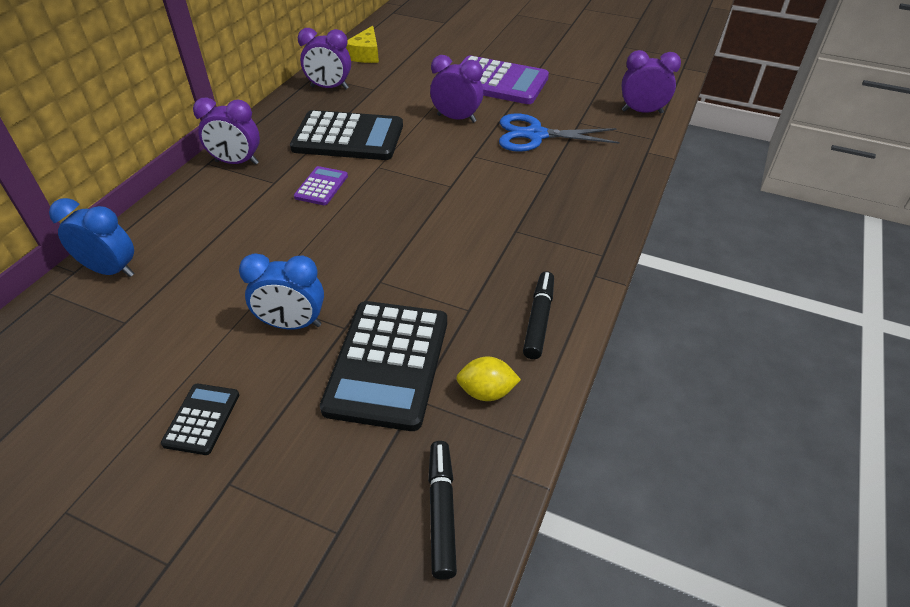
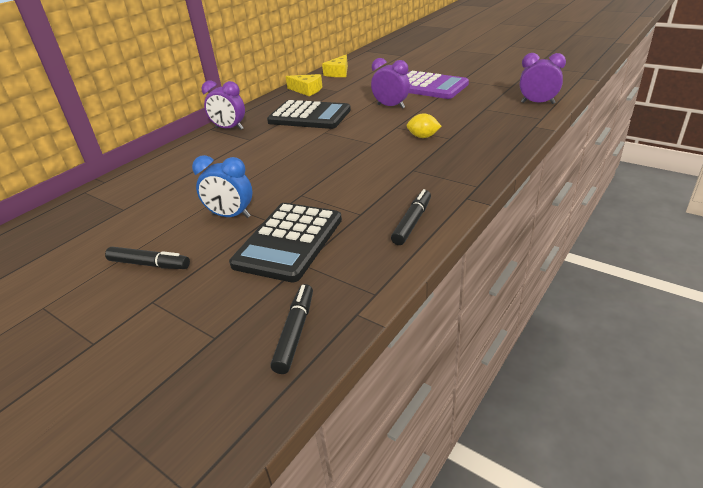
camera: 15 degrees right, 10 degrees down
blue clock [49,198,134,277] -> none
black calculator [161,384,239,455] -> black marker [105,247,190,269]
purple calculator [294,166,348,205] -> none
purple clock [298,28,351,89] -> yellow cheese [286,74,323,96]
yellow lemon [456,356,521,401] -> yellow lemon moved to [406,113,442,138]
blue scissors [499,113,620,152] -> none

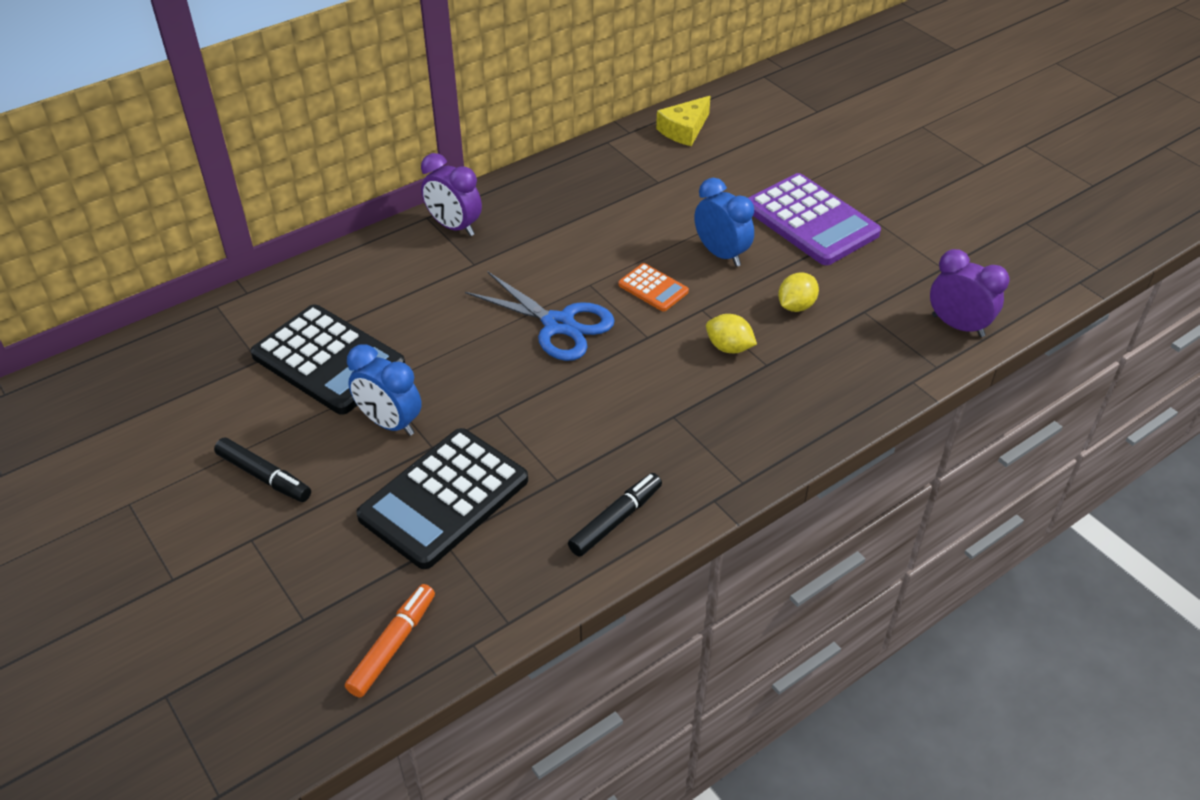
camera: 15 degrees right, 10 degrees up
black calculator [267,100,351,129] -> black calculator moved to [251,305,405,415]
black marker [271,284,313,374] -> orange marker [345,584,435,698]
yellow cheese [286,74,323,96] -> none
purple clock [371,58,410,109] -> blue clock [694,178,754,267]
none -> blue scissors [465,272,615,361]
none -> orange calculator [618,263,689,311]
none -> yellow lemon [778,272,819,312]

